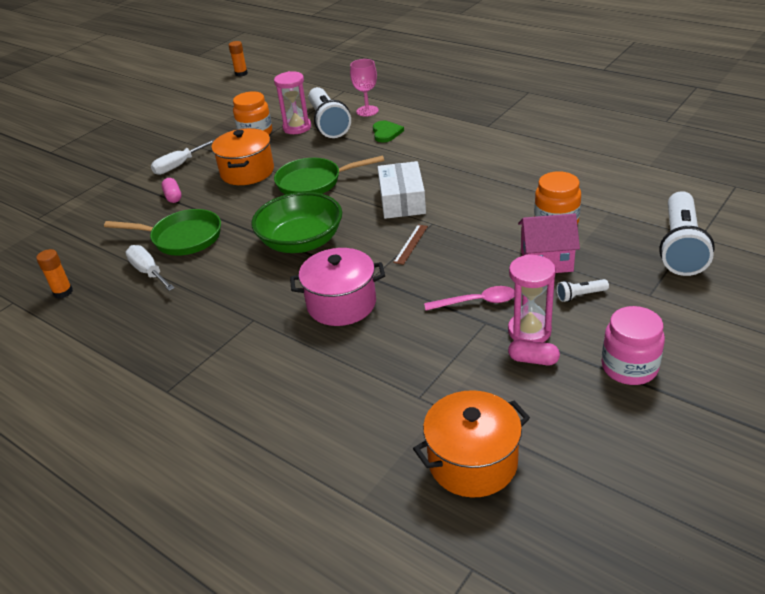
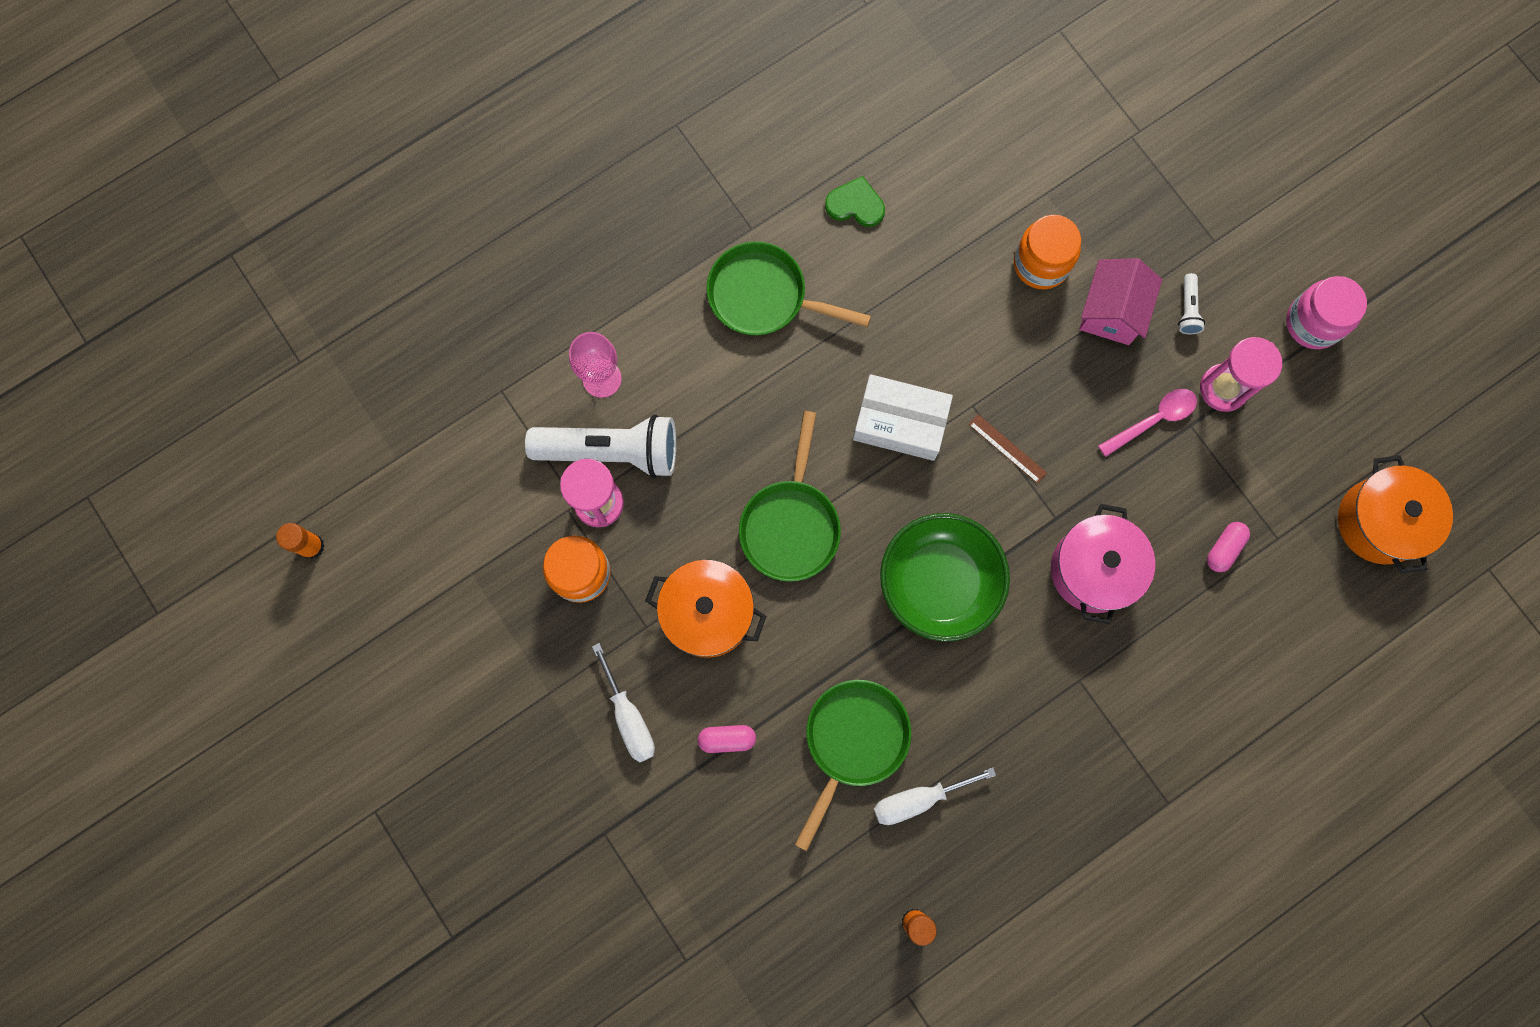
camera: 75 degrees left, 40 degrees up
green heart [373,121,404,143] -> green heart moved to [825,176,885,227]
pink spoon [424,286,515,311] -> pink spoon turned 45 degrees clockwise [1098,389,1197,457]
pink capsule [508,340,560,365] -> pink capsule moved to [1207,522,1250,572]
white flashlight [659,191,715,276] -> none
none -> green pan [706,241,871,336]

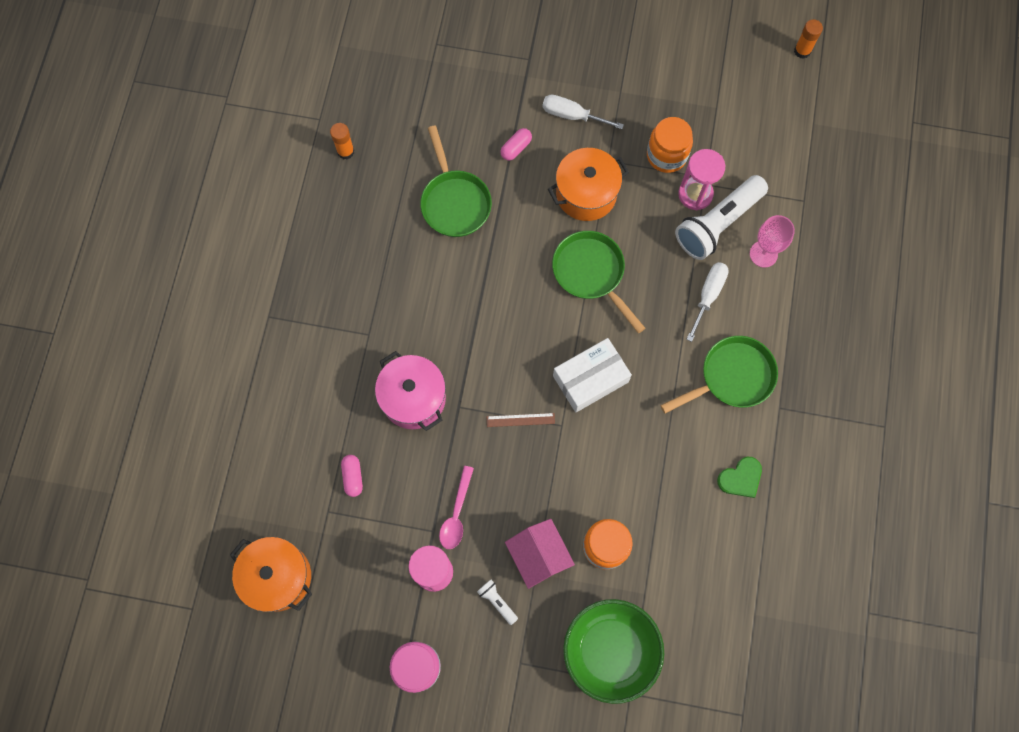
camera: 135 degrees right, 5 degrees down
white screwdriver [874,768,996,825] -> white screwdriver moved to [686,262,729,342]
green bowl [880,513,1010,642] -> green bowl moved to [563,599,664,704]

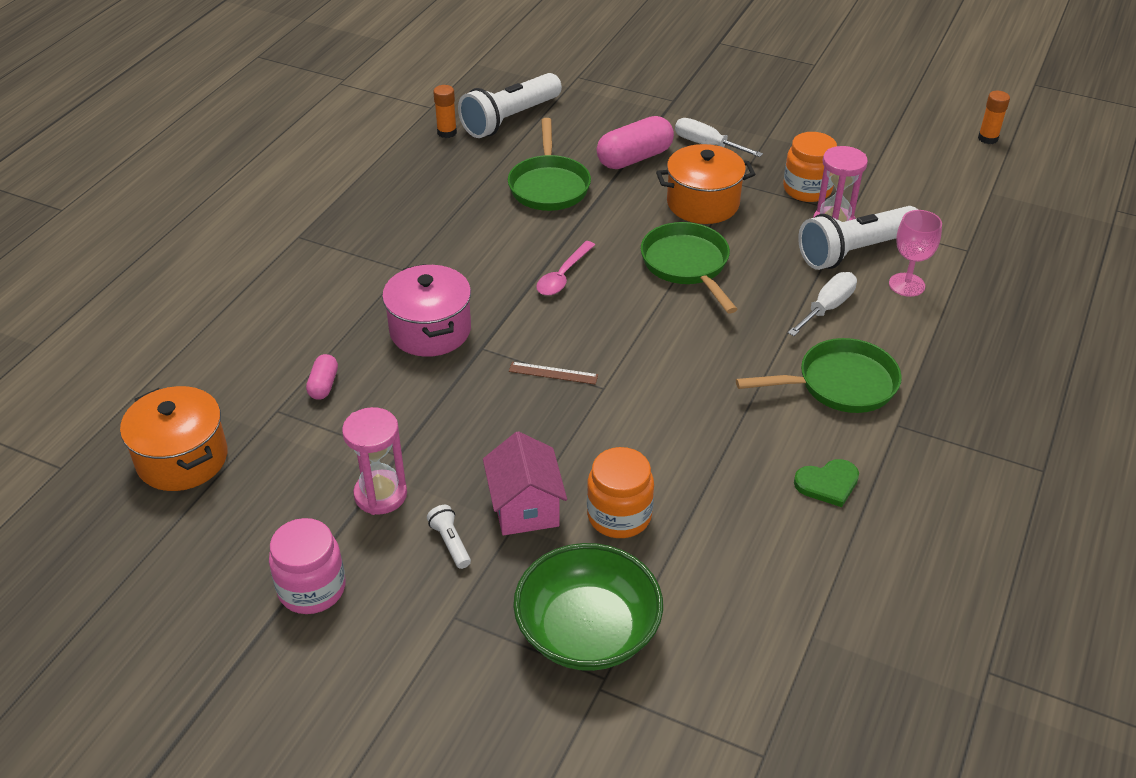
camera: 15 degrees right, 30 degrees down
pink spoon [439,466,474,549] -> pink spoon moved to [536,241,595,296]
pink capsule [500,128,532,161] -> pink capsule [597,116,674,169], size x1.91
white box [553,338,632,413] -> none
none -> white flashlight [458,73,562,138]

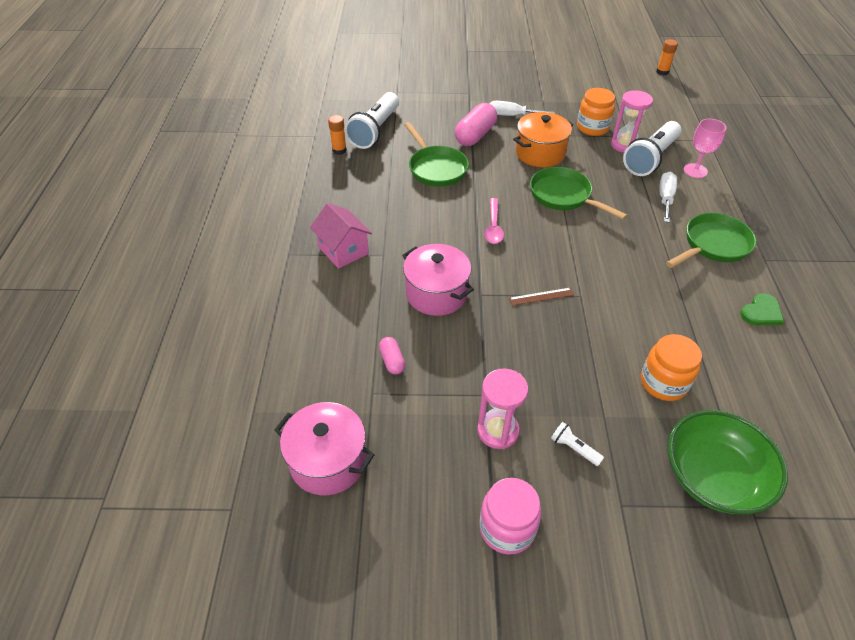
camera: 25 degrees left, 5 degrees up
orange pot [120,386,228,491] -> pink pot [274,402,375,495]
pink house [483,431,567,536] -> pink house moved to [310,203,372,269]

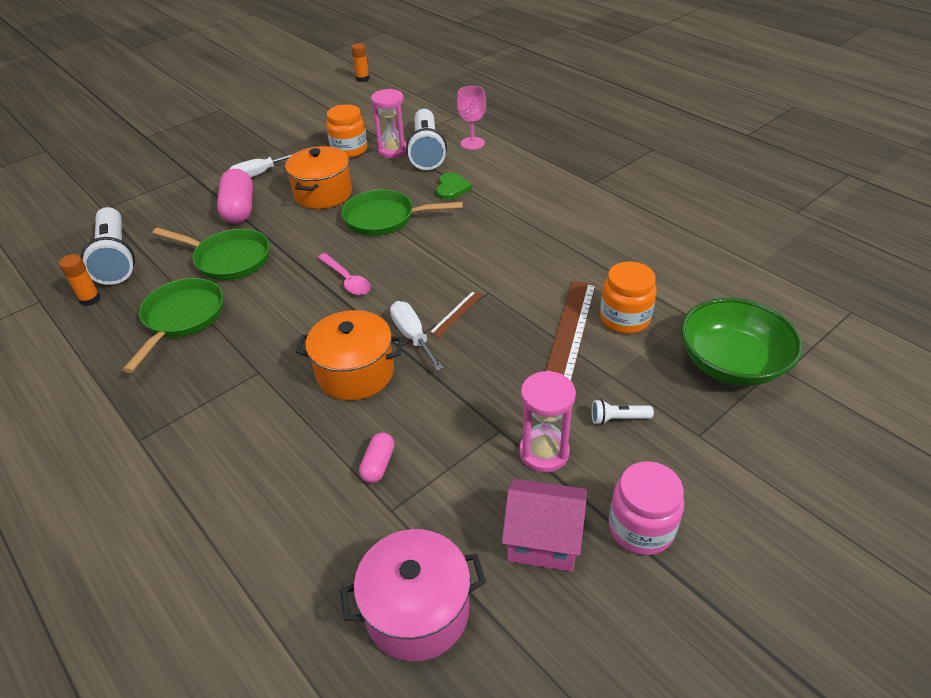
camera: 40 degrees left, 5 degrees down
pink house [310,203,372,269] -> pink house moved to [502,479,586,572]
pink capsule [379,337,405,375] -> pink capsule turned 75 degrees clockwise [359,433,394,483]
pink pot [402,244,474,316] -> orange pot [295,310,404,400]
white screwdriver [659,172,677,223] -> white screwdriver moved to [390,301,443,371]
green pan [666,213,756,268] -> green pan moved to [123,278,223,373]
green heart [740,293,784,325] -> green heart moved to [436,173,472,200]
none -> brown ruler [546,280,596,381]

